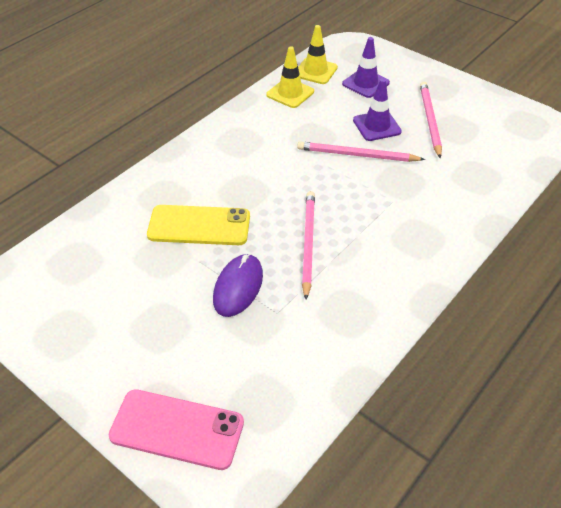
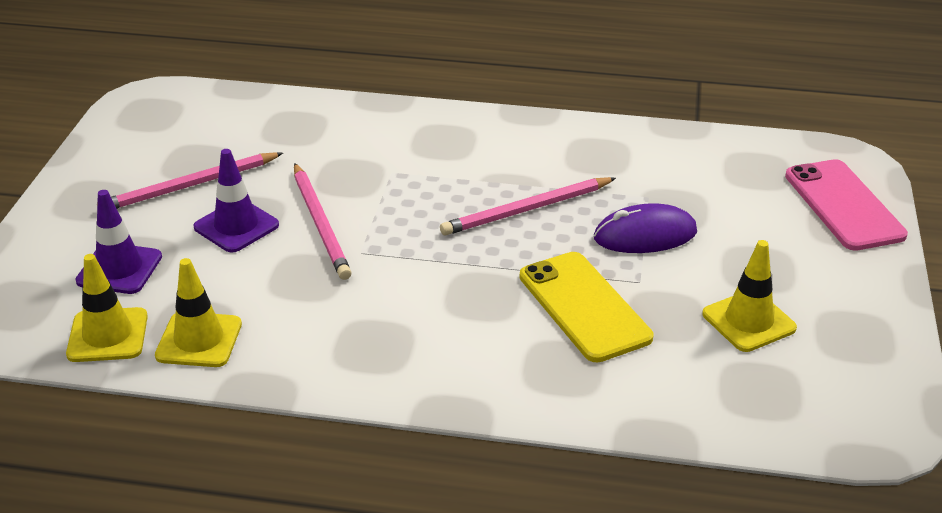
camera: 120 degrees left, 10 degrees down
none -> yellow traffic cone [702,240,797,352]

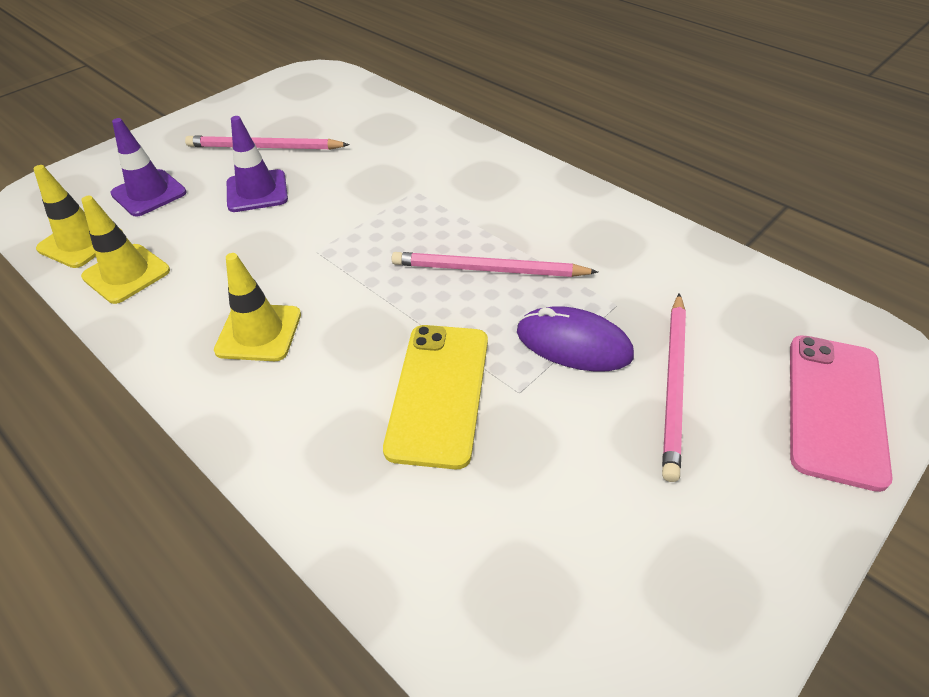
camera: 35 degrees right, 10 degrees up
pink pencil [294,163,352,280] -> pink pencil moved to [662,293,686,482]
yellow traffic cone [702,240,797,352] -> yellow traffic cone moved to [214,253,301,361]

